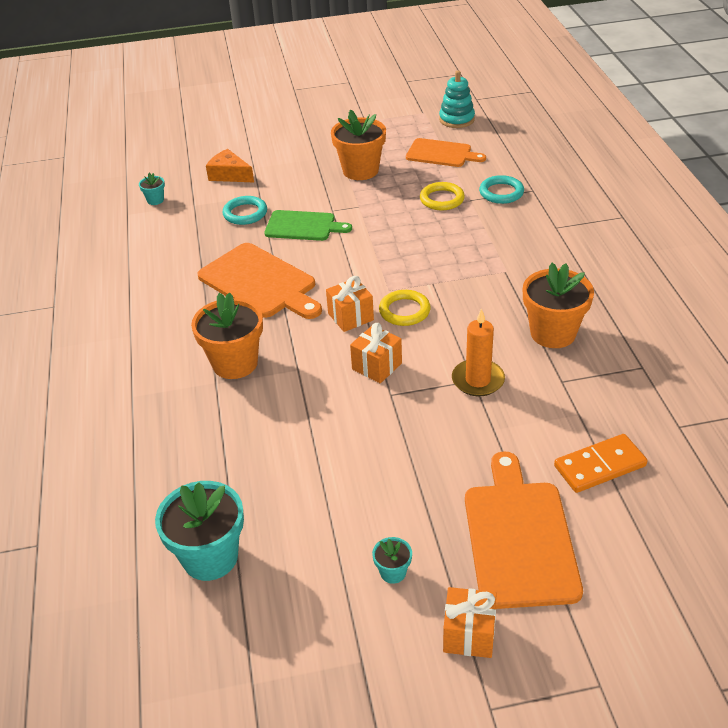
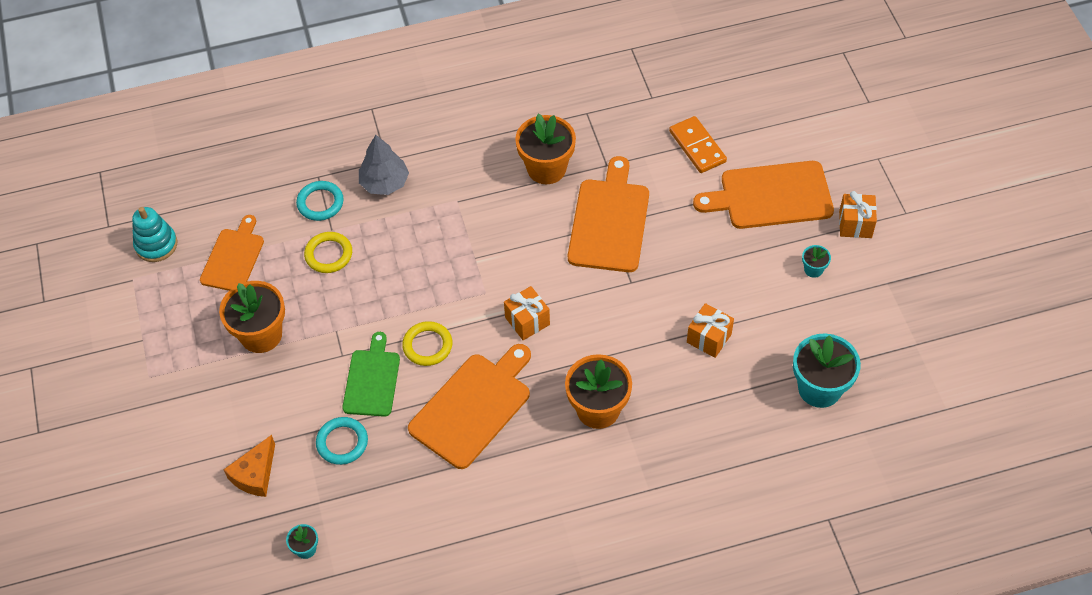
camera: 95 degrees left, 15 degrees up
orange gift [350,323,402,383] -> orange gift moved to [687,303,734,358]
yellow ring [379,290,431,326] -> yellow ring moved to [402,321,452,366]
orange candle [452,308,505,396] -> orange cutting board [568,156,649,272]
none -> grey tree [359,135,409,195]

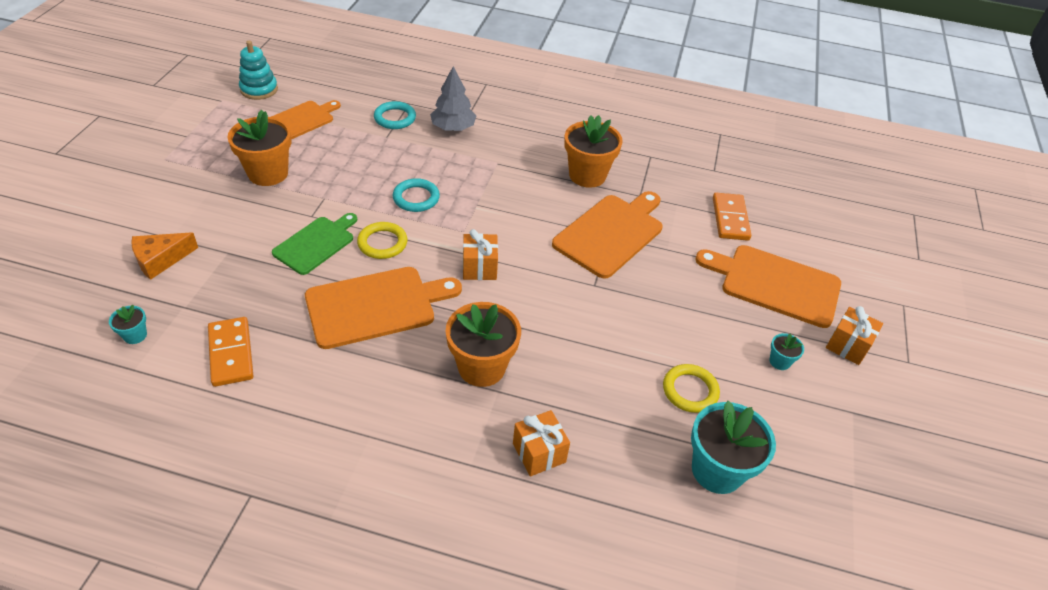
camera: 25 degrees right, 10 degrees down
yellow ring [304,232,352,273] -> yellow ring moved to [663,364,720,413]
turquoise ring [316,417,368,465] -> turquoise ring moved to [393,178,440,212]
orange gift [687,303,734,358] -> orange gift moved to [513,410,570,476]
none -> orange domino [208,317,253,387]

